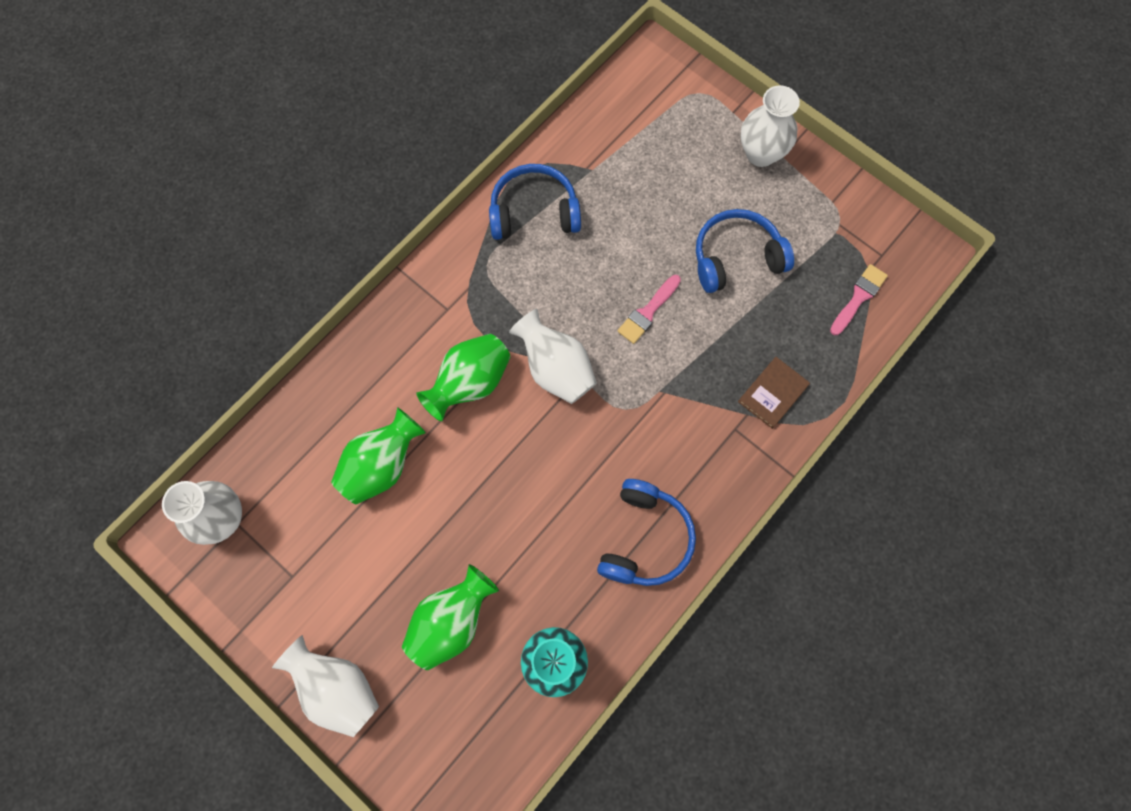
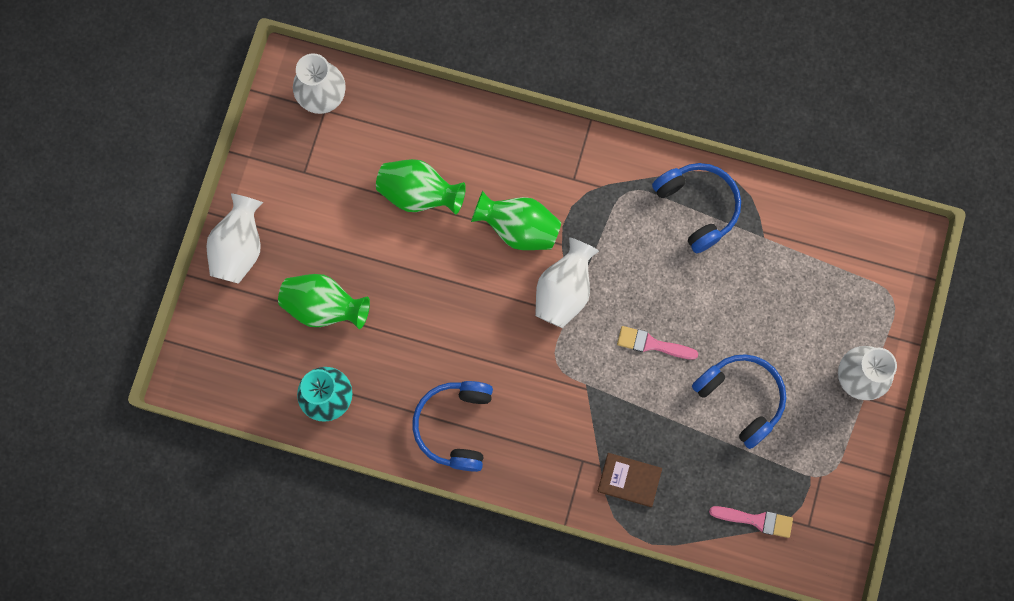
camera: 65 degrees right, 5 degrees up
blue headphones [597,479,696,586] -> blue headphones turned 105 degrees clockwise [412,381,493,472]

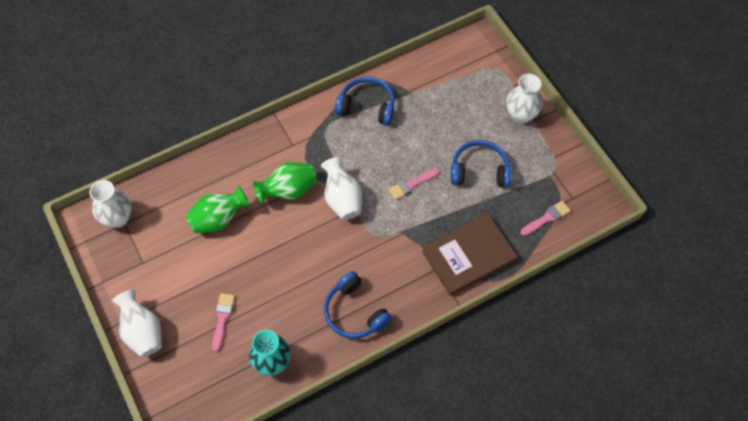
camera: 45 degrees left, 15 degrees down
green vase [278,274,370,329] -> pink brush [212,293,235,352]
brown book [598,453,662,507] -> brown book [422,214,518,296], size x1.97

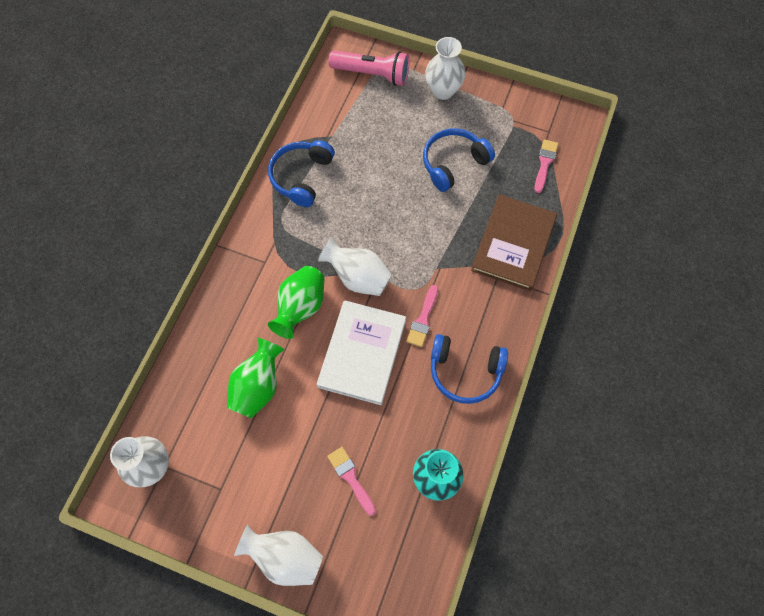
camera: 40 degrees left, 5 degrees up
blue headphones [335,77,394,125] -> blue headphones turned 45 degrees counterclockwise [268,140,335,207]
pink brush [388,168,440,200] -> pink brush moved to [406,285,438,347]
none -> white book [317,300,406,405]
none -> pink flashlight [328,50,409,86]

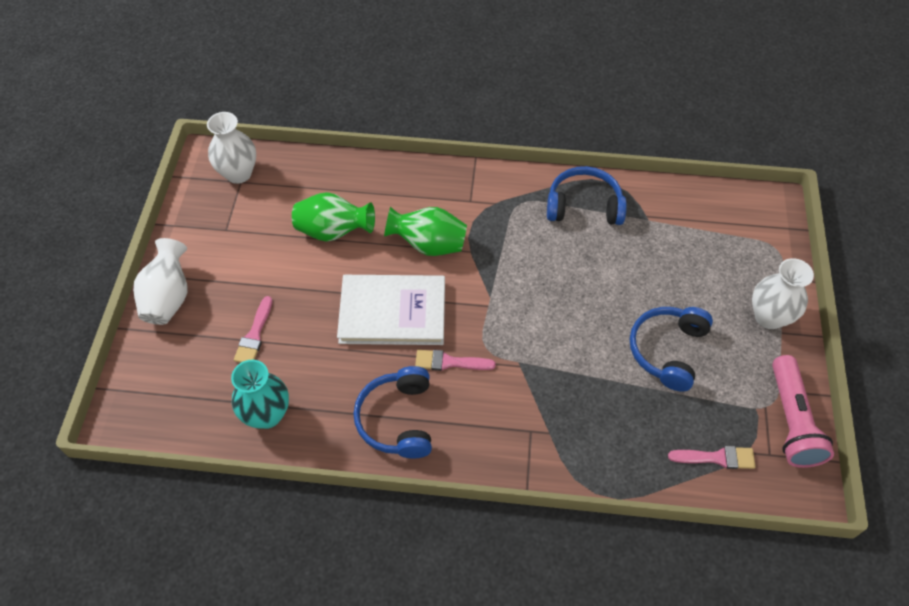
camera: 75 degrees right, 10 degrees down
white vase [318,238,392,296] -> none
pink brush [327,447,376,516] -> pink brush turned 150 degrees clockwise [234,296,272,363]
pink flashlight [328,50,409,86] -> pink flashlight moved to [772,355,834,468]
blue headphones [423,128,495,192] -> blue headphones turned 105 degrees counterclockwise [630,307,713,391]
brown book [471,194,557,291] -> none

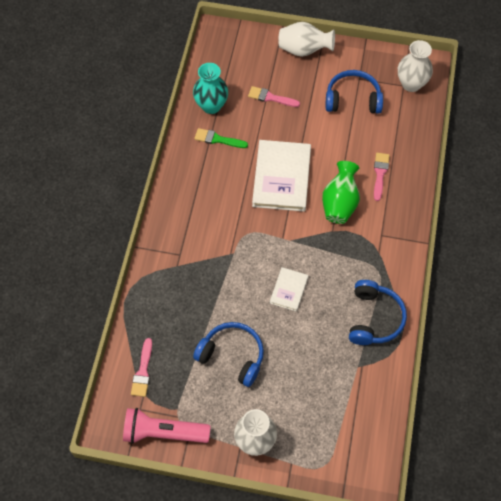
camera: 95 degrees right, 5 degrees up
green vase [292,192,375,242] -> none
blue headphones [354,366,432,459] -> blue headphones moved to [326,70,383,113]
pink brush [415,350,496,371] -> pink brush moved to [374,153,390,201]
none -> green brush [194,128,248,148]
none -> white book [270,267,308,312]

